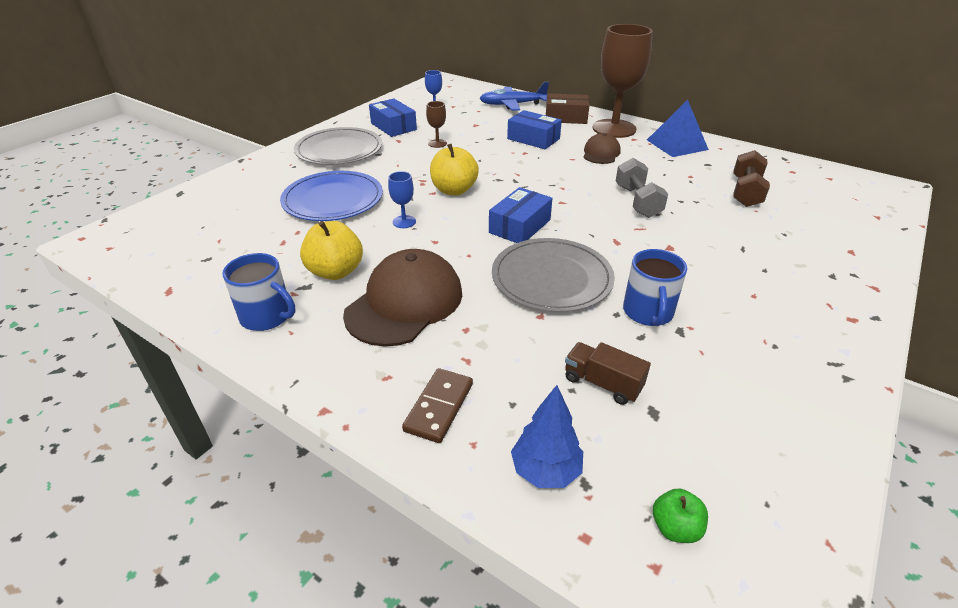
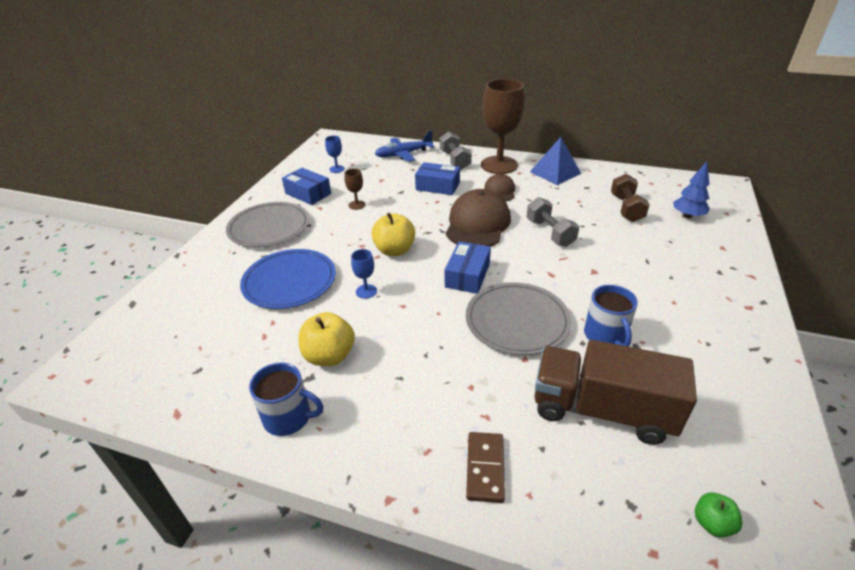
camera: 15 degrees left, 0 degrees up
brown cap [343,249,462,347] -> brown cap moved to [446,189,511,246]
blue tree [511,385,583,488] -> blue tree moved to [673,161,710,218]
brown box [546,93,590,124] -> grey dumbbell [440,131,472,170]
brown truck [565,342,651,405] -> brown truck [534,340,697,445], size x2.15

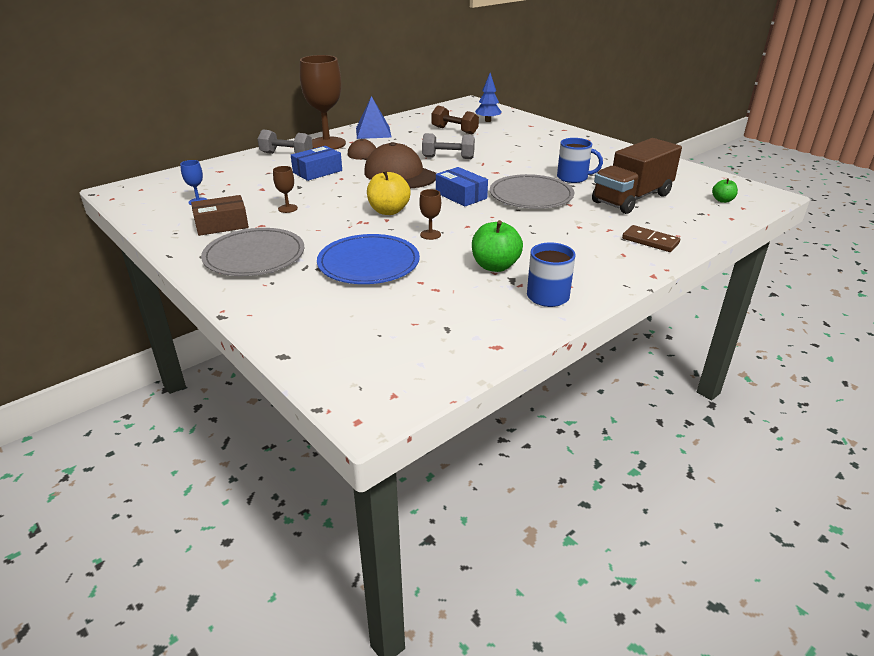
camera: 60 degrees left, 5 degrees down
blue box [282,168,331,205] -> brown box [191,195,249,236]
yellow apple [298,312,355,366] -> green apple [472,220,523,272]
blue goblet [351,249,377,299] -> brown goblet [419,189,441,240]
blue plane [375,131,435,162] -> none

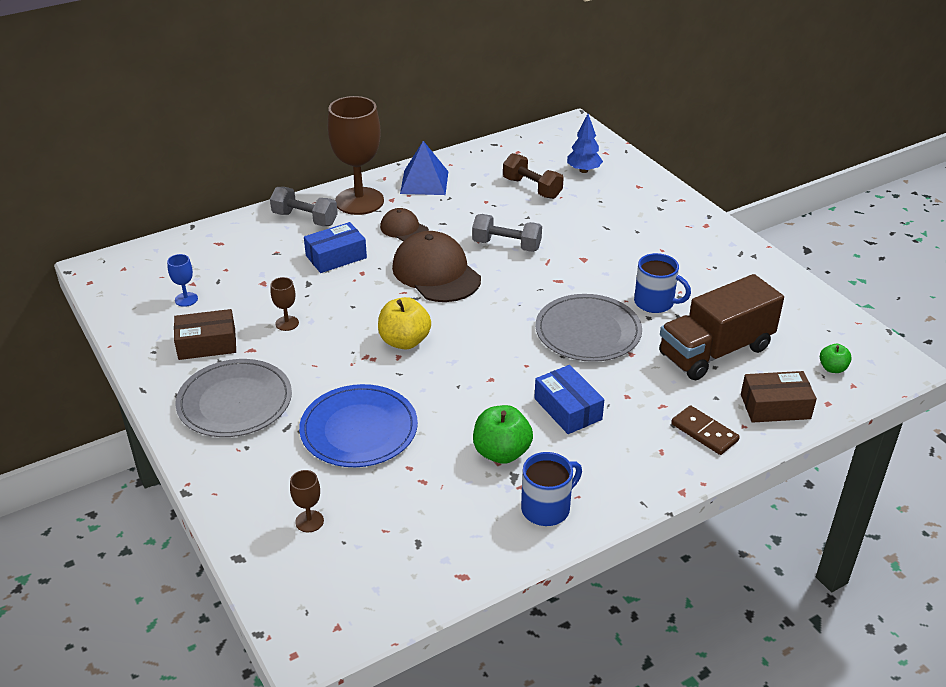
camera: 10 degrees right, 5 degrees up
brown goblet [419,189,441,240] -> brown goblet moved to [290,470,324,532]
blue box [436,167,488,206] -> blue box moved to [534,365,604,434]
none -> brown box [741,371,817,423]

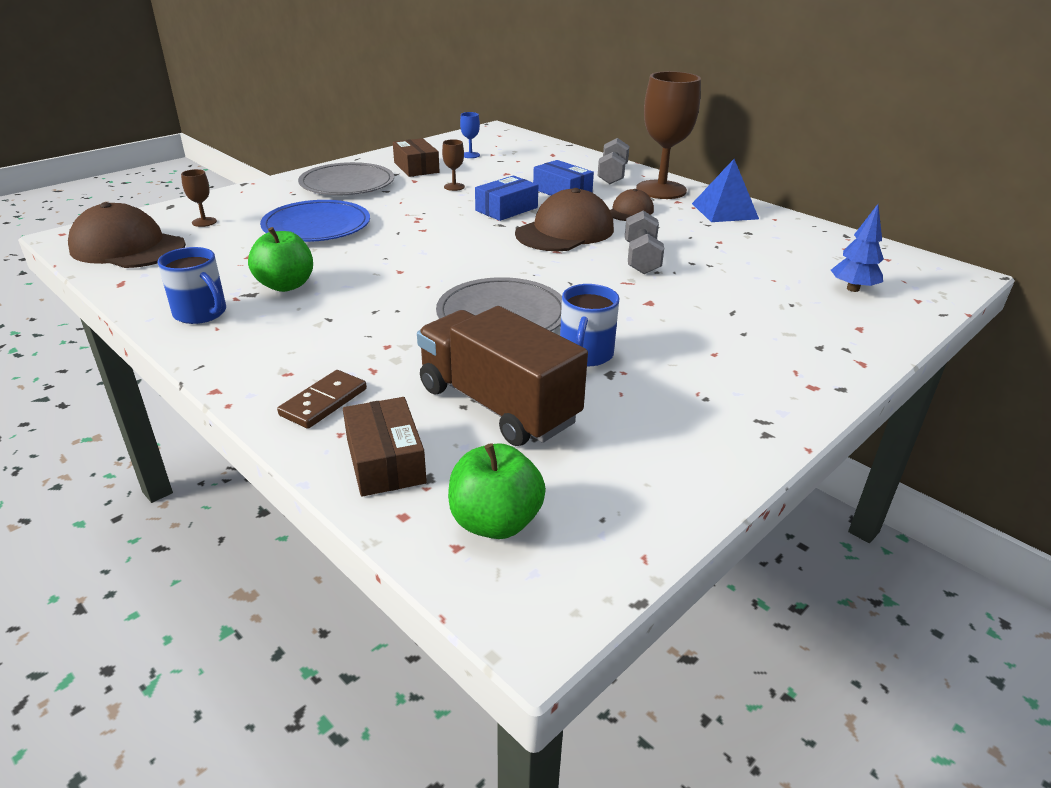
camera: 75 degrees right, 5 degrees down
yellow apple [378,297,431,350] -> none
brown dumbbell [503,153,564,199] -> none
blue box [534,365,604,434] -> blue box moved to [475,175,538,221]
green apple [820,344,852,373] -> green apple [448,443,546,539], size x1.79
none -> brown cap [68,202,186,268]

